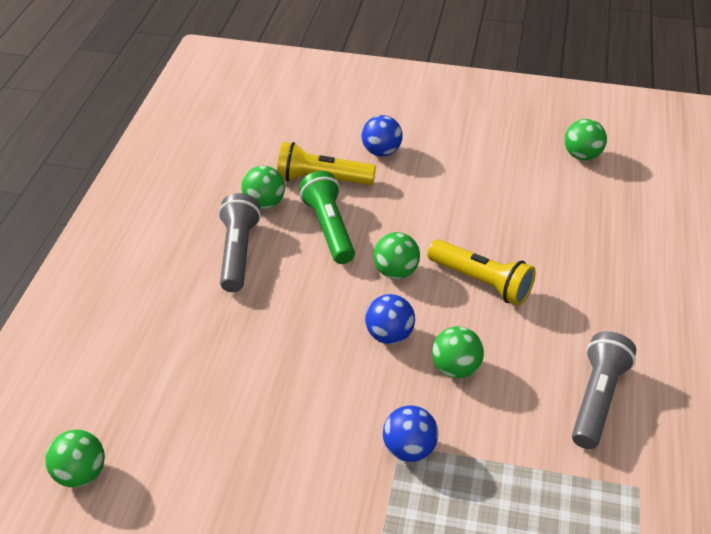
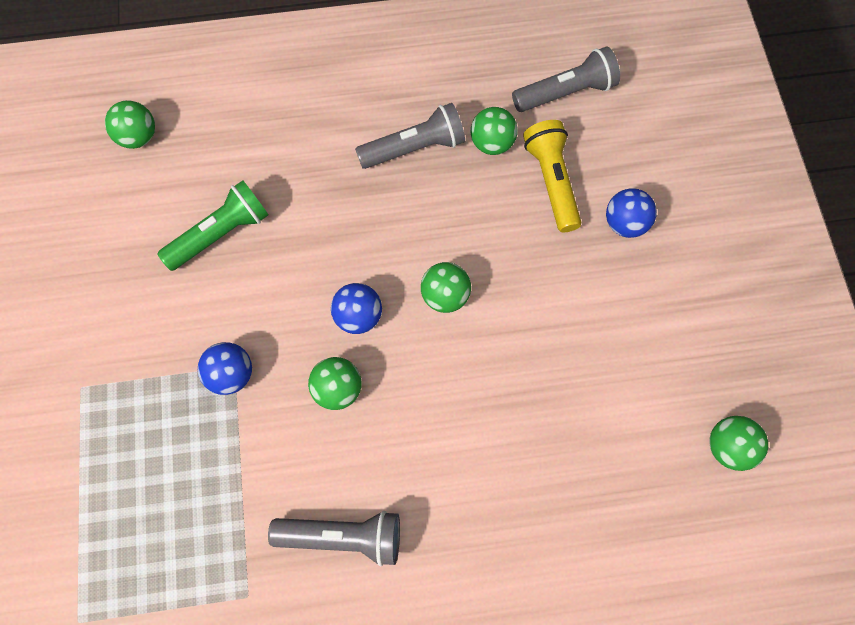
camera: 70 degrees right, 25 degrees up
green flashlight [299,171,355,264] -> green flashlight moved to [157,180,269,271]
yellow flashlight [427,239,536,306] -> none
none -> grey flashlight [512,46,620,112]

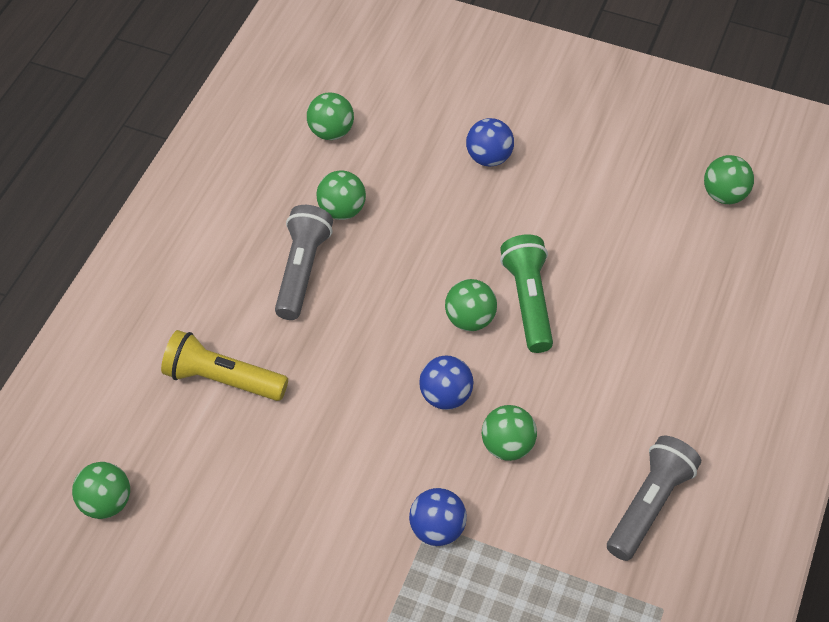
camera: 60 degrees left, 15 degrees down
green flashlight [157,180,269,271] -> green flashlight moved to [500,234,553,353]
grey flashlight [512,46,620,112] -> green ball [307,92,354,140]
yellow flashlight [523,120,581,232] -> yellow flashlight moved to [161,330,288,401]

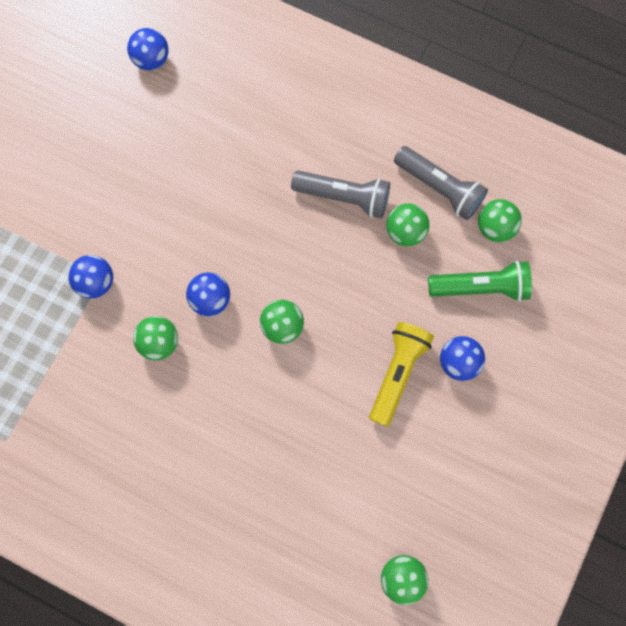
camera: 95 degrees right, 20 degrees up
green ball [72,462,130,519] -> blue ball [127,28,169,70]
yellow flashlight [161,330,288,401] -> yellow flashlight moved to [369,322,434,427]
green flashlight [500,234,553,353] -> green flashlight moved to [428,261,532,302]
grey flashlight [607,436,701,561] -> grey flashlight moved to [394,146,488,220]

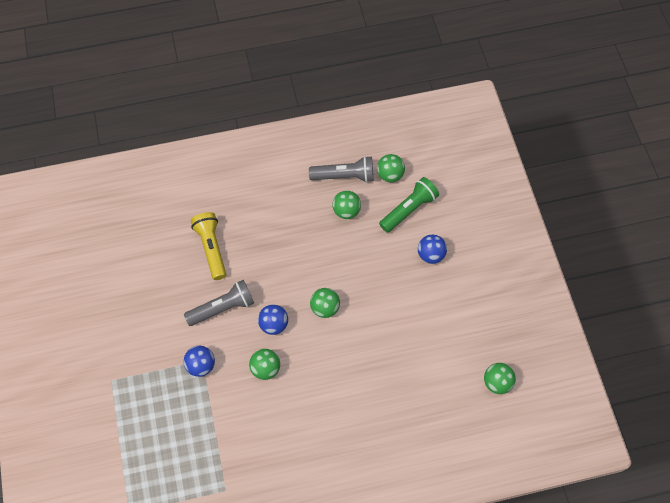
camera: 40 degrees left, 10 degrees down
blue ball [127,28,169,70] -> none
grey flashlight [291,171,390,218] -> grey flashlight moved to [184,280,254,326]
yellow flashlight [369,322,434,427] -> yellow flashlight moved to [191,212,226,280]

